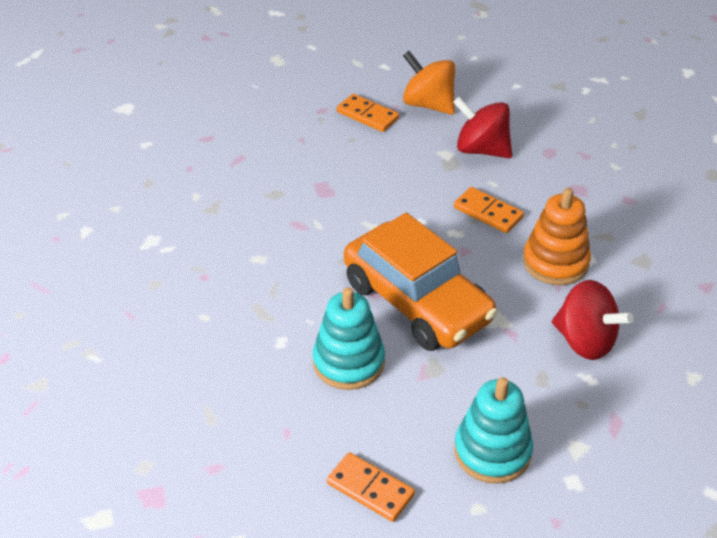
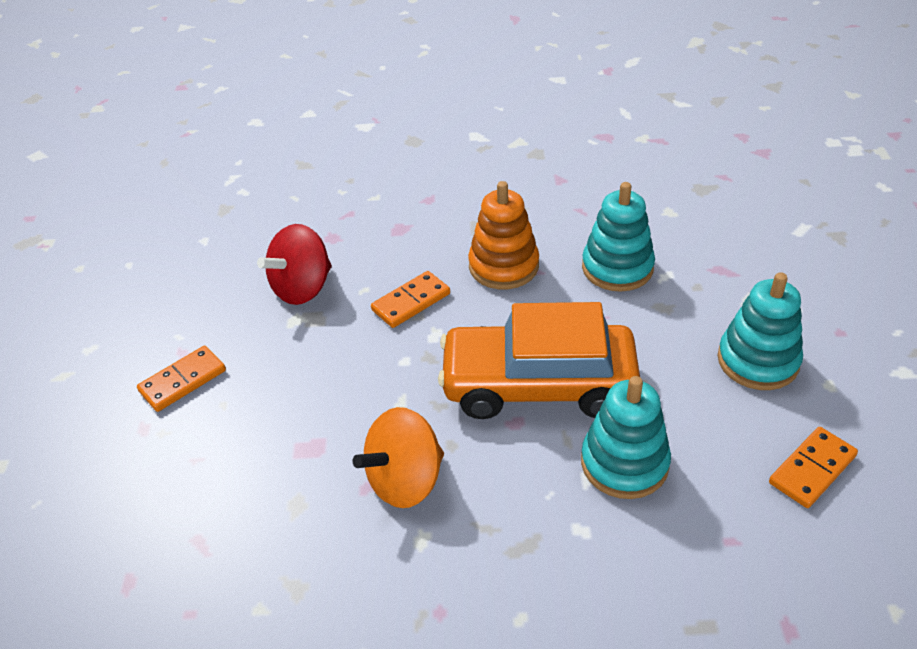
camera: 75 degrees left, 0 degrees up
orange car [344,213,498,351] -> orange car turned 150 degrees counterclockwise [438,302,640,419]
orange spinning top [403,51,455,115] -> orange spinning top moved to [352,407,444,508]
red spinning top [552,280,634,360] -> turquoise stacking toy [582,182,655,292]

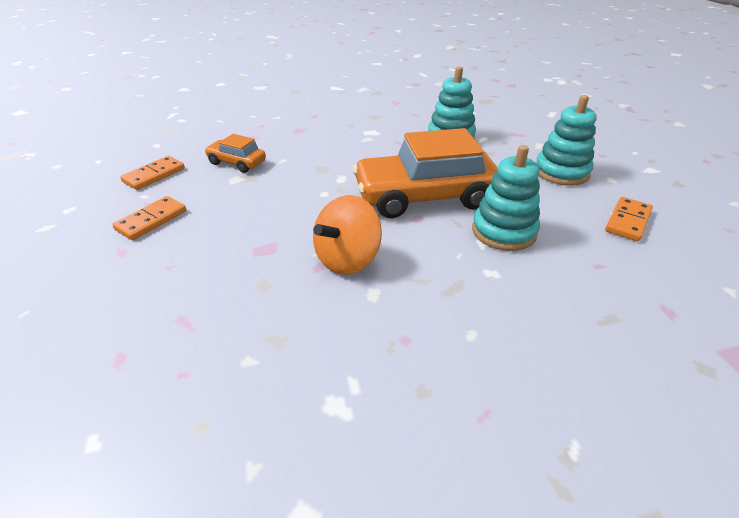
camera: 15 degrees left, 5 degrees down
red spinning top [257,224,332,305] -> orange car [205,134,266,173]
orange domino [371,271,450,328] -> orange domino moved to [120,156,185,190]
orange stacking toy [468,181,539,289] -> none

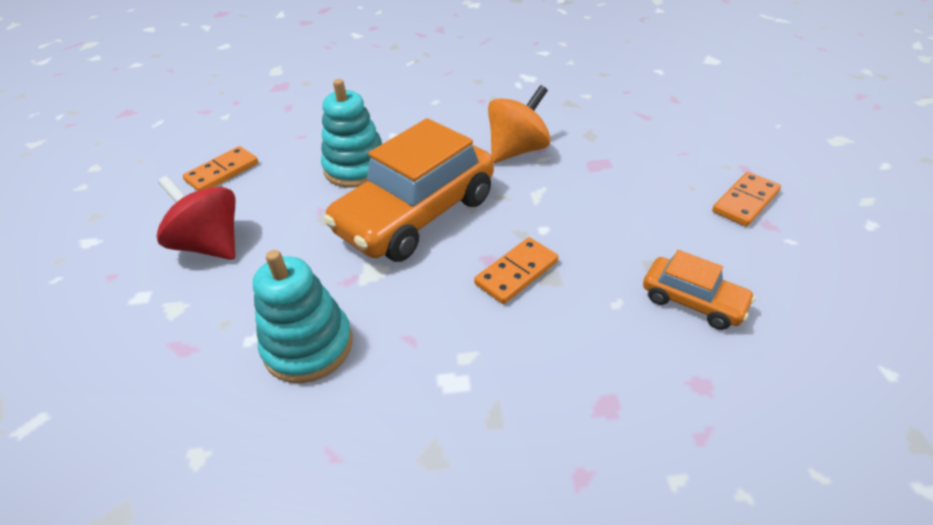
camera: 170 degrees left, 5 degrees up
orange domino [120,156,185,190] -> orange domino moved to [474,237,558,304]
orange car [353,128,498,218] -> orange car turned 135 degrees clockwise [323,118,494,262]
turquoise stacking toy [536,95,597,186] -> red spinning top [157,176,235,260]

